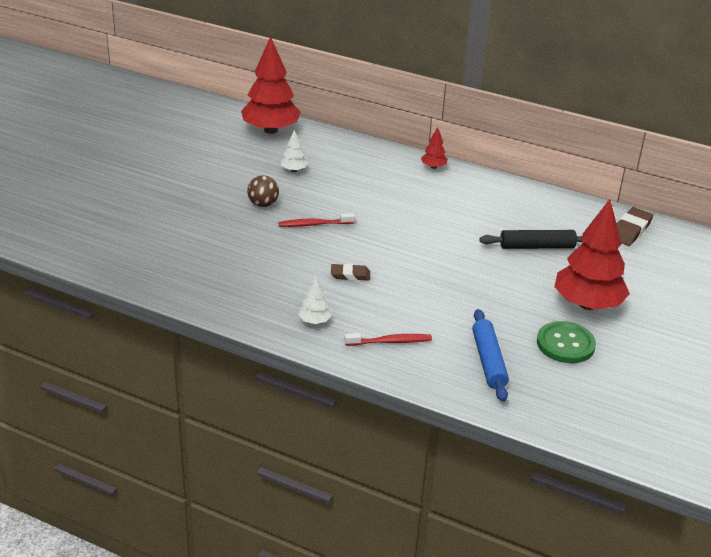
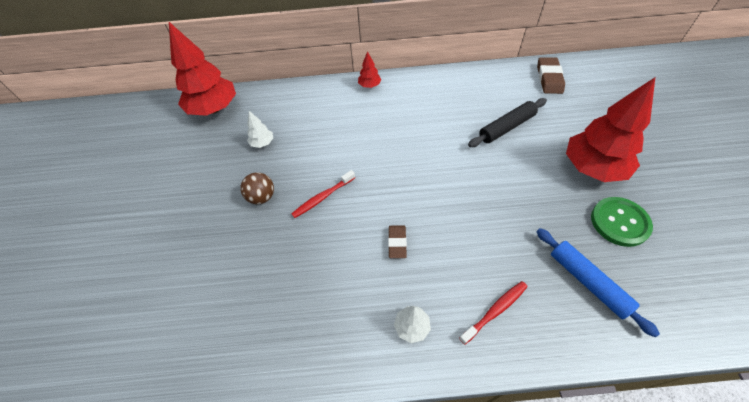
camera: 25 degrees left, 20 degrees up
brown eraser [331,264,370,281] -> brown eraser turned 60 degrees counterclockwise [388,226,407,258]

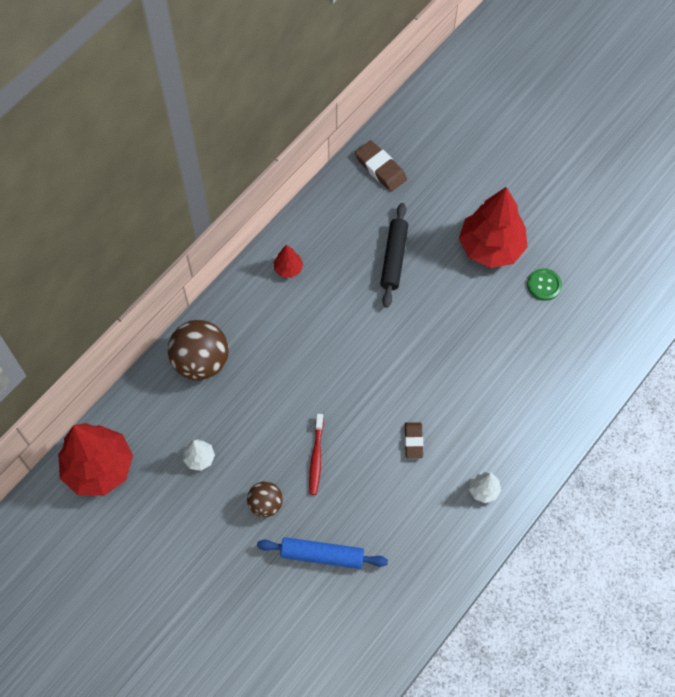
camera: 50 degrees left, 10 degrees up
red tree [358,51,381,88] -> red tree moved to [274,245,303,278]
brown eraser [388,226,407,258] -> brown eraser turned 45 degrees clockwise [404,422,423,458]
red toothbrush [459,281,528,345] -> none
blue rolling pin [536,228,660,337] -> blue rolling pin moved to [257,537,388,569]
green button [591,197,653,247] -> green button [527,268,562,301], size x0.66
none -> brown ball [168,320,229,380]

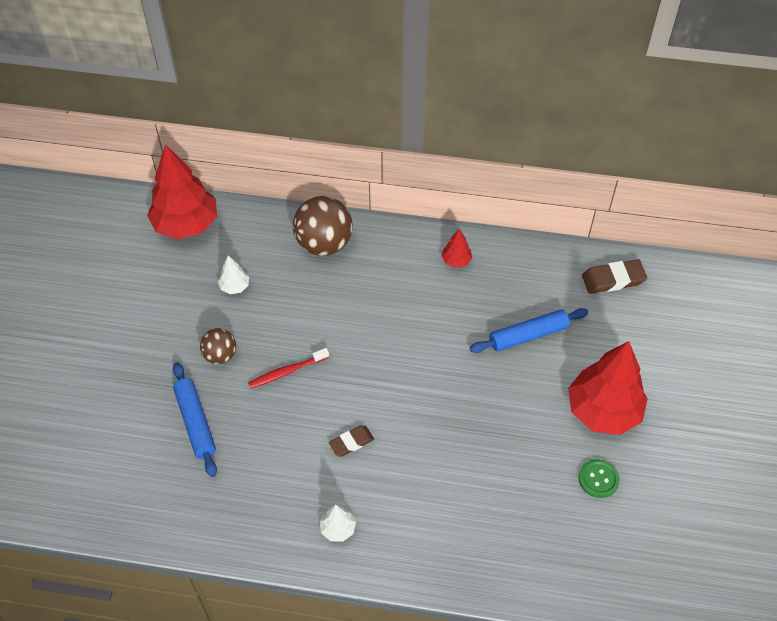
camera: 60 degrees right, 10 degrees down
brown eraser [355,140,407,192] -> brown eraser turned 60 degrees clockwise [582,259,647,294]
black rolling pin [380,203,408,308] -> blue rolling pin [470,308,588,353]

